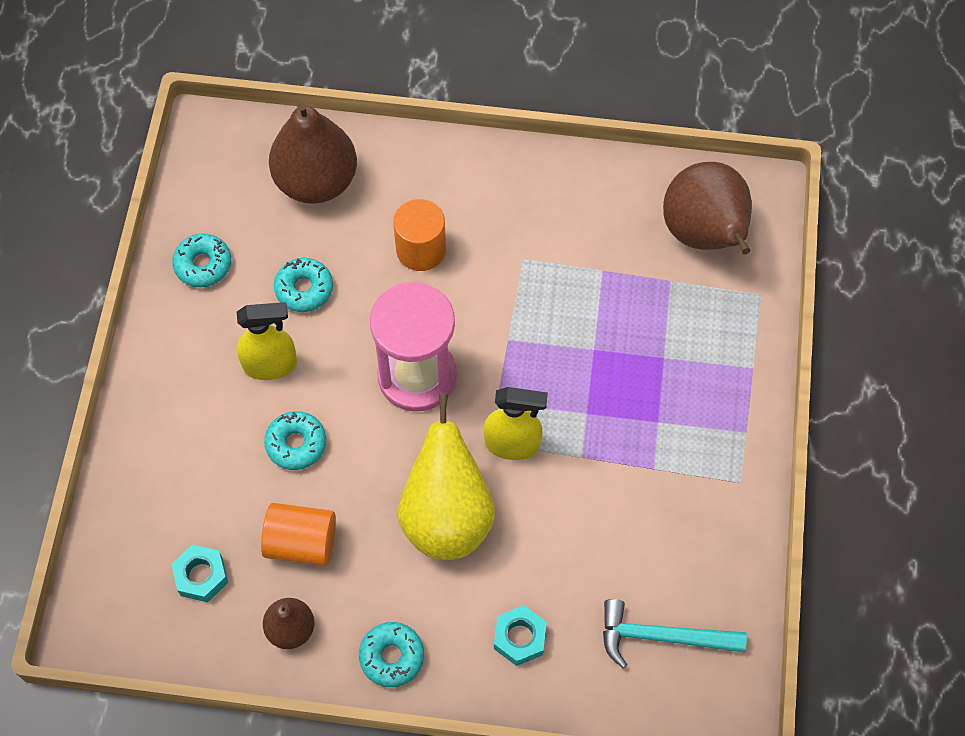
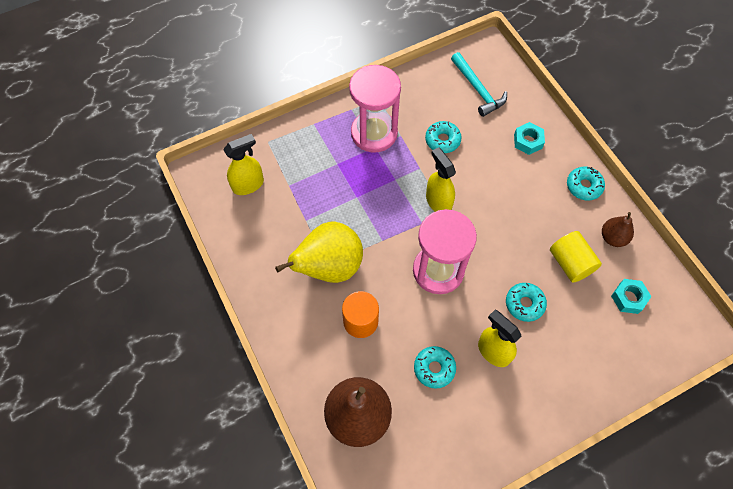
camera: 125 degrees left, 0 degrees up
turquoise donut [172,233,231,287] -> turquoise donut moved to [425,121,462,153]
orange cylinder [261,503,336,566] -> yellow cylinder [550,231,602,283]
yellow pear [398,394,495,560] -> yellow pear moved to [275,221,363,283]
brown pear [663,162,752,255] -> yellow spray bottle [223,134,264,195]
none -> pink hourglass [349,65,401,153]

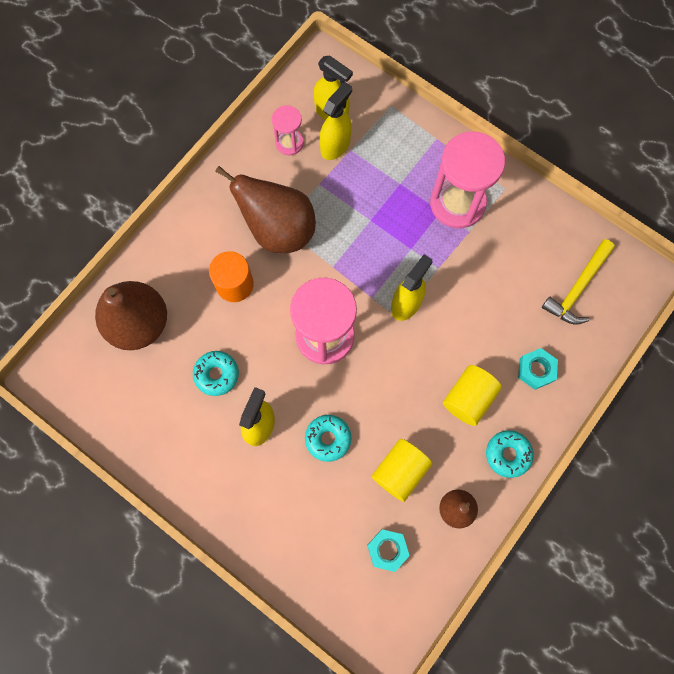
camera: 65 degrees right, 10 degrees up
yellow pear [275,221,363,283] -> brown pear [215,166,316,253]
turquoise donut [425,121,462,153] -> none
turquoise hammer [451,52,507,117] -> yellow hammer [542,239,615,325]
none -> pink hourglass [272,105,304,155]
none -> yellow spray bottle [319,82,352,160]
none -> yellow cylinder [443,365,502,426]

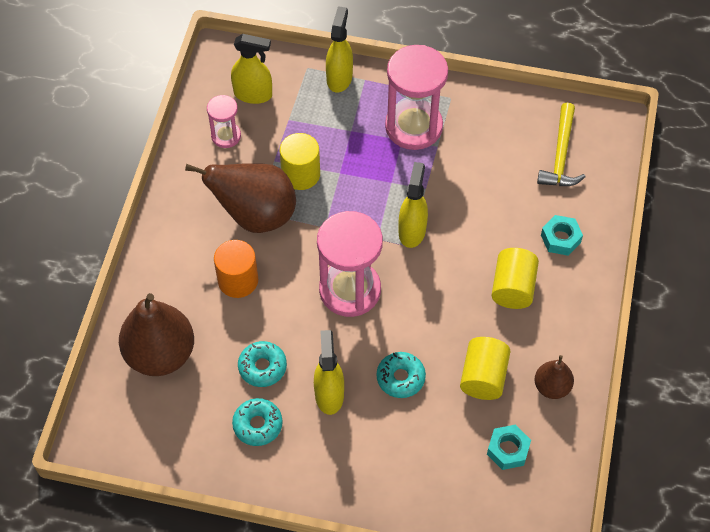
camera: 25 degrees left, 15 degrees down
yellow spray bottle [319,82,352,160] -> yellow spray bottle moved to [326,6,353,92]
turquoise donut [486,430,534,478] -> turquoise donut moved to [232,398,283,446]
none -> yellow cylinder [280,133,320,190]

